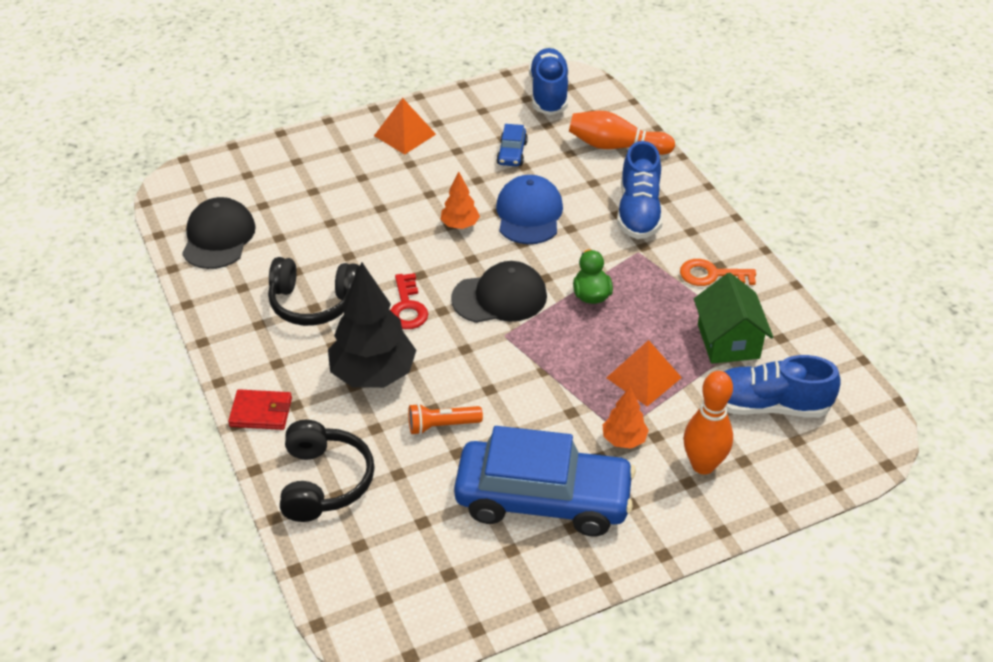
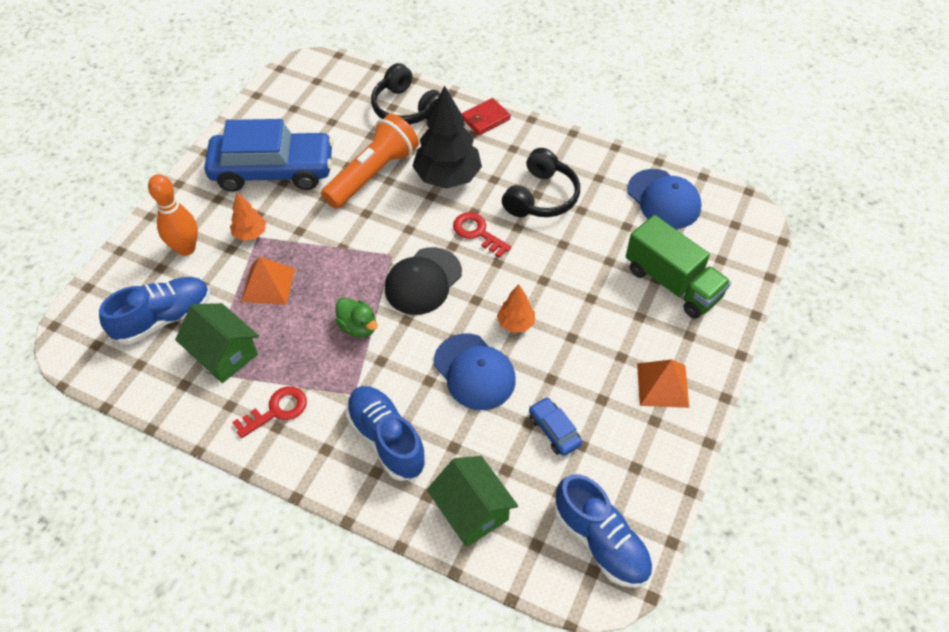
camera: 140 degrees right, 10 degrees up
black cap [182,197,256,269] -> blue cap [627,169,701,229]
black headphones [268,257,360,326] -> black headphones turned 150 degrees clockwise [502,148,580,217]
orange flashlight [409,403,483,435] -> orange flashlight [321,114,419,209], size x2.00
blue car [454,426,636,536] -> blue car turned 150 degrees counterclockwise [204,119,334,192]
orange bowling pin [569,111,675,155] -> green house [427,456,518,547]
orange key [680,259,756,286] -> red key [232,386,307,438]
none -> green truck [626,215,731,319]

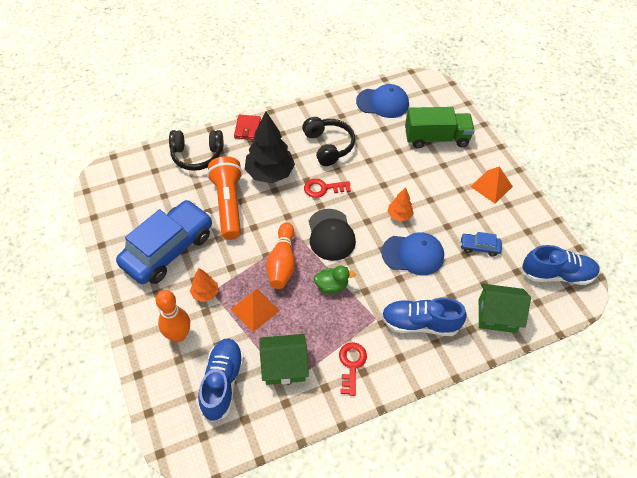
camera: 50 degrees left, 0 degrees up
none -> orange bowling pin [266,222,295,289]

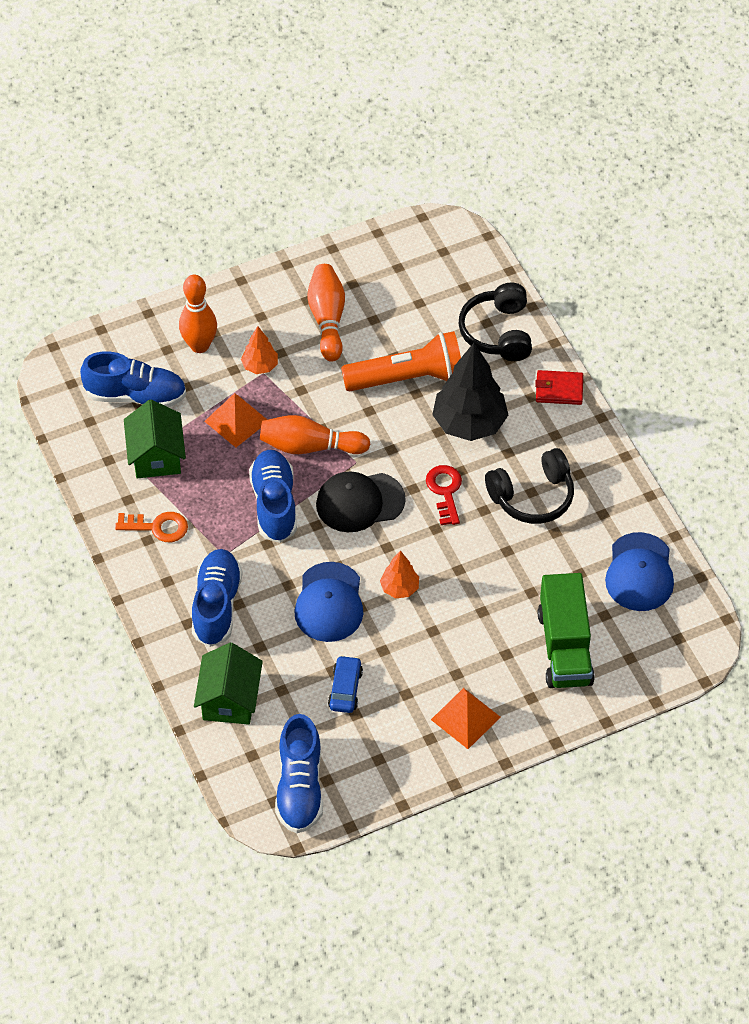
camera: 90 degrees right, 0 degrees up
blue car [116,200,212,284] -> orange bowling pin [307,264,345,362]
green duck [314,266,355,294] -> blue shoe [249,450,297,543]
red key [339,342,367,396] -> orange key [115,512,188,542]

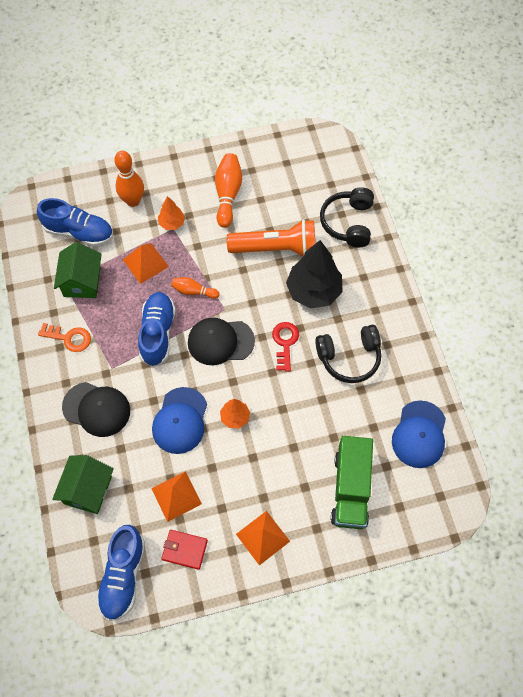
camera: 10 degrees right, 10 degrees up
blue shoe [192,549,243,647] -> black cap [62,382,130,437]
orange bowling pin [260,415,370,454] -> orange bowling pin [171,277,220,299], size x0.60
blue car [328,655,363,713] -> orange pyramid [151,471,202,522]
red wallet [535,370,583,405] -> red wallet moved to [161,530,208,570]

